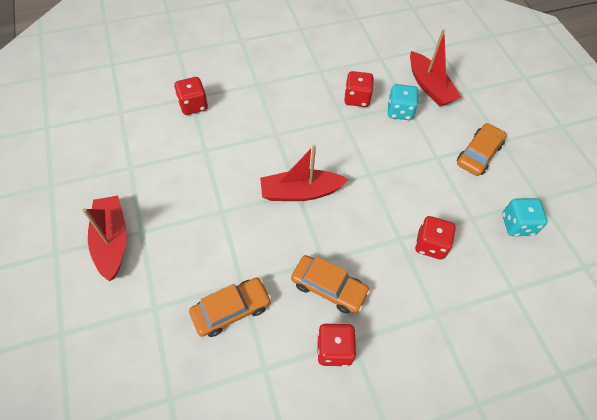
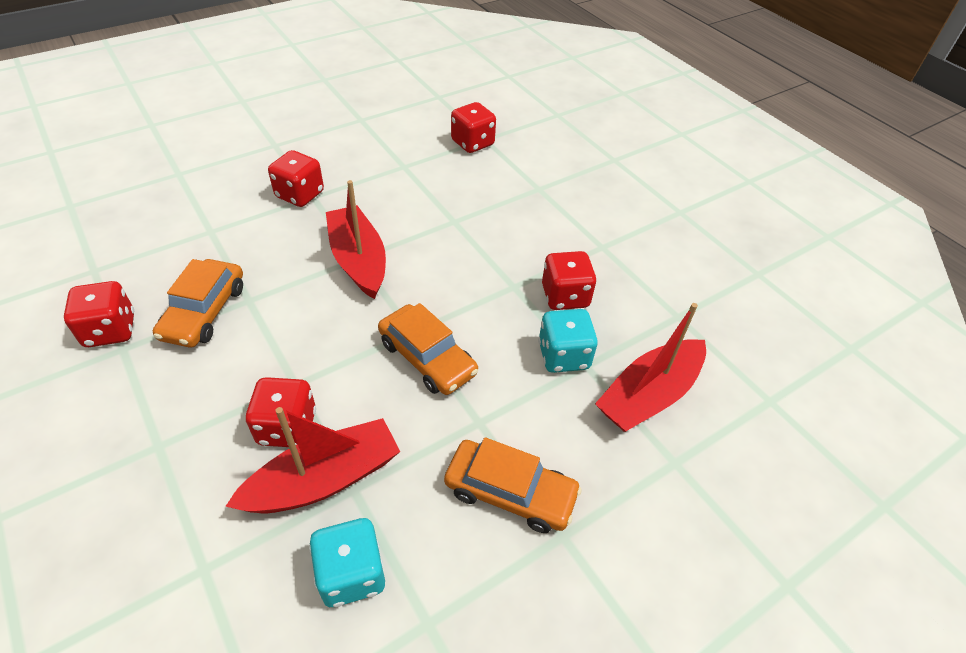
camera: 75 degrees right, 10 degrees down
red boat [83,196,127,281] -> red boat moved to [225,407,400,514]
orange car [189,277,271,337] -> orange car moved to [378,303,478,395]
none -> red dice [268,150,324,207]

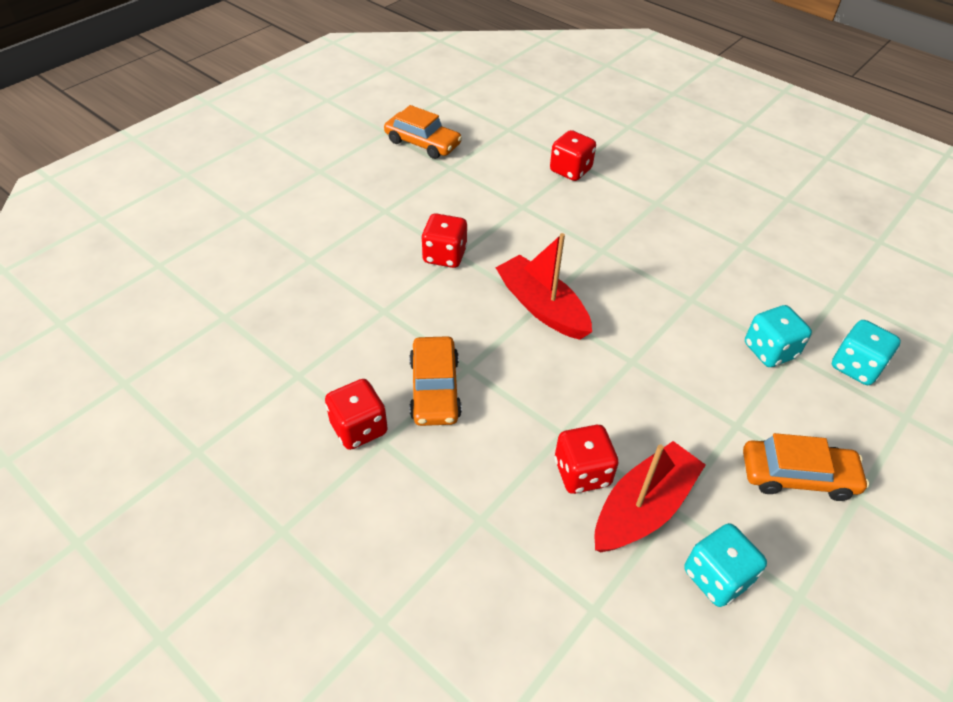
camera: 15 degrees left, 0 degrees up
orange car [378,303,478,395] -> orange car moved to [384,105,462,159]
red dice [542,251,597,310] -> none
red boat [595,303,706,432] -> turquoise dice [832,320,901,385]

